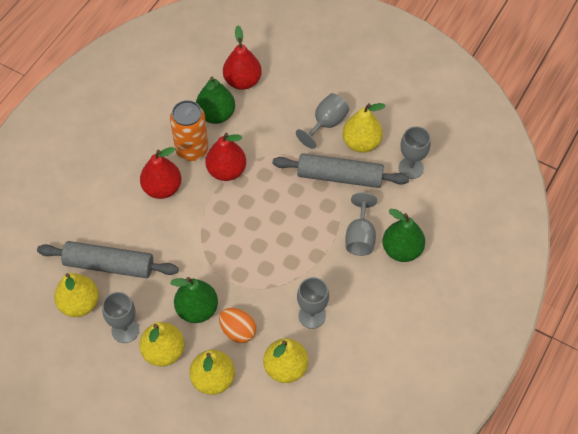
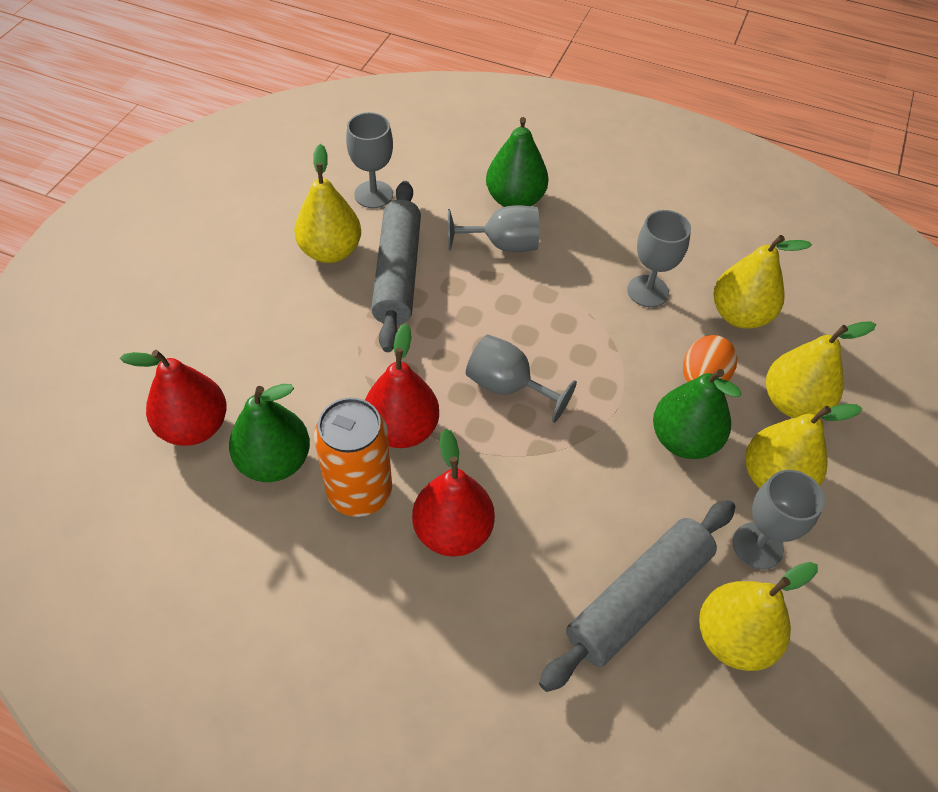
camera: 100 degrees left, 5 degrees down
grey rolling pin [37,241,179,278] -> grey rolling pin turned 45 degrees clockwise [539,500,735,692]
grey goblet [296,93,349,149] -> grey goblet moved to [466,334,577,423]

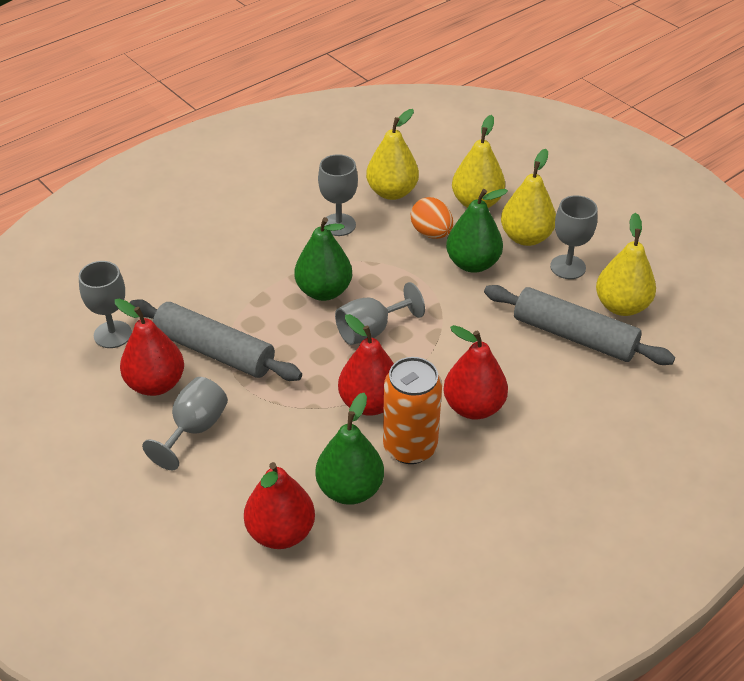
camera: 60 degrees left, 10 degrees down
yellow pear [294,144,361,263] -> red pear [115,299,184,396]
grey goblet [448,205,539,252] -> grey goblet moved to [142,377,228,470]
green pear [486,117,549,207] -> green pear moved to [294,217,352,301]
grey rolling pin [539,500,735,692] -> grey rolling pin turned 45 degrees counterclockwise [484,285,675,365]

